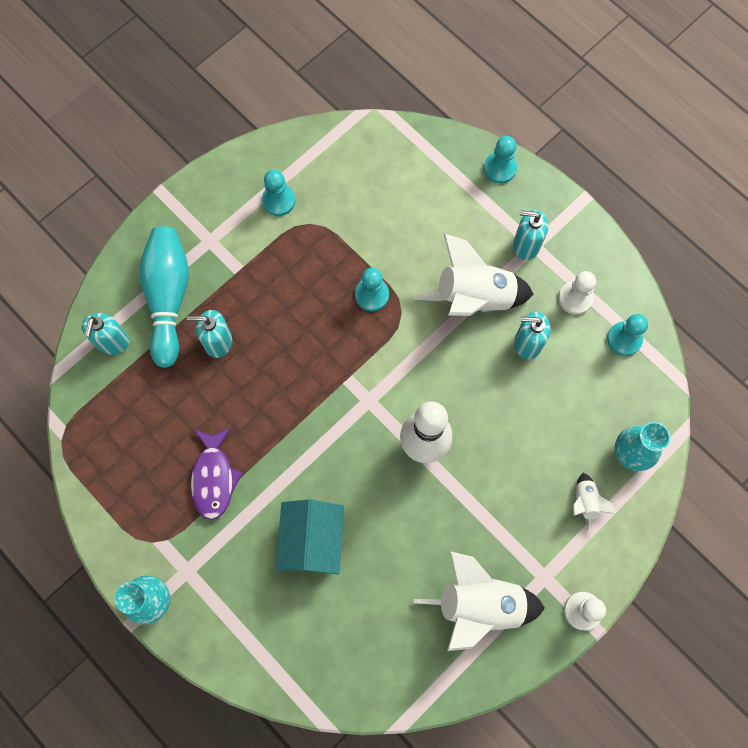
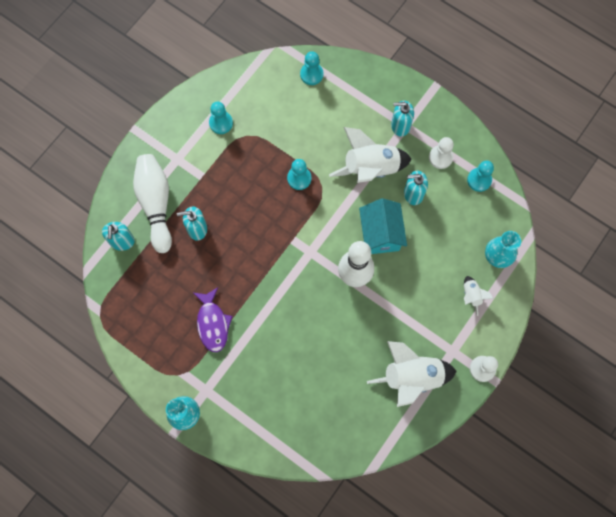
camera: 10 degrees left, 0 degrees up
turquoise bowling pin [139,227,189,368] -> white bowling pin [133,154,172,253]
turquoise house [276,499,344,574] -> turquoise house moved to [359,198,407,254]
turquoise pawn [484,136,517,184] -> turquoise pawn moved to [300,51,323,85]

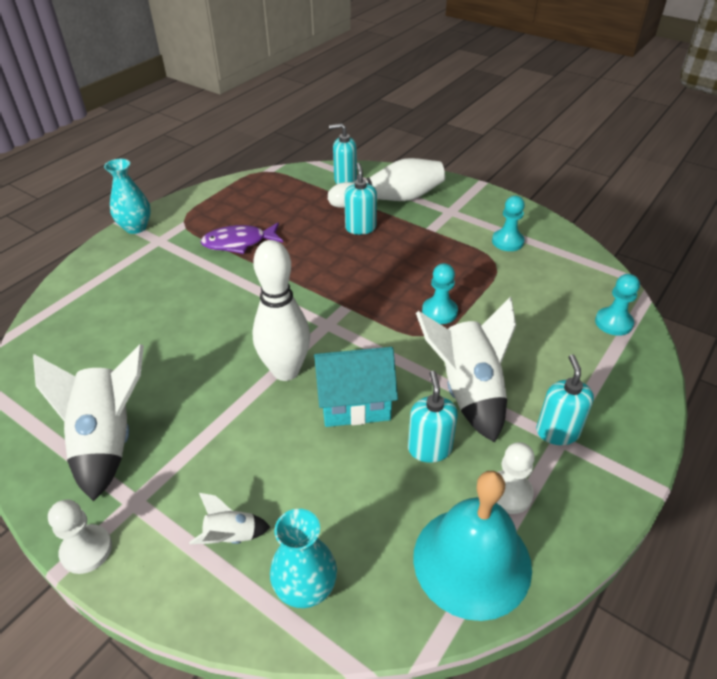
camera: 90 degrees right, 30 degrees down
turquoise pawn [467,161,494,192] -> turquoise bell [413,471,532,621]

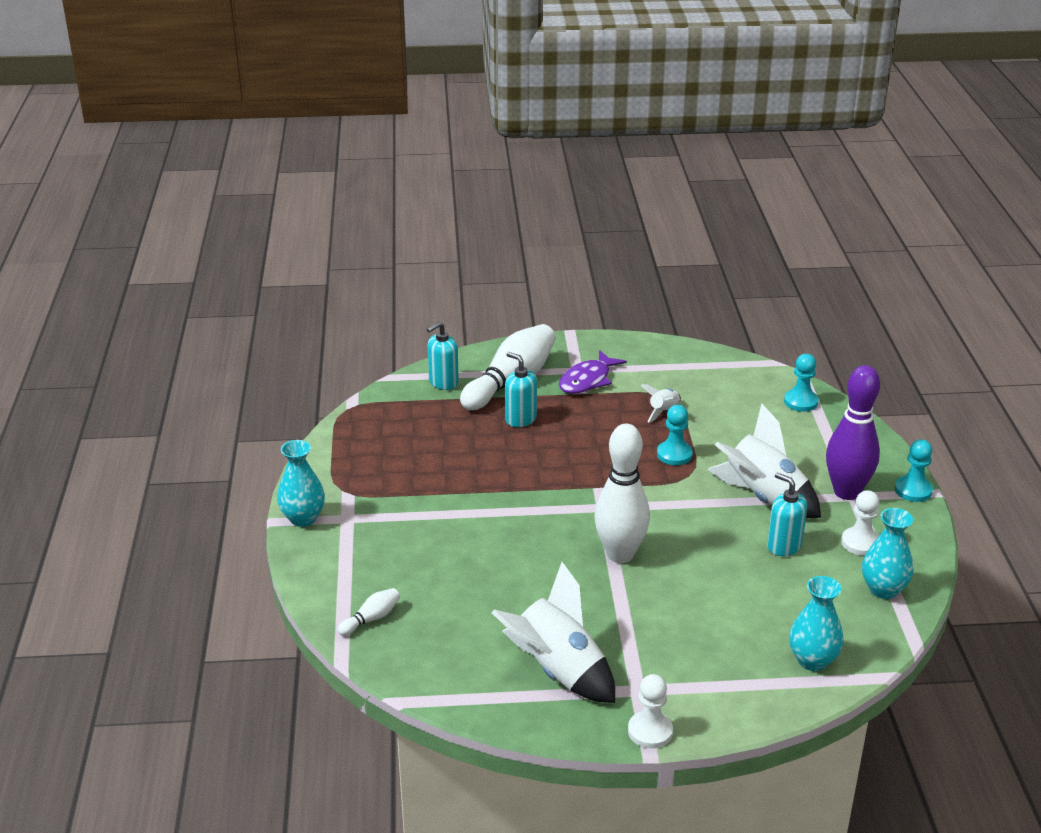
camera: 40 degrees left, 10 degrees down
white rocket [189,493,270,545] -> white rocket moved to [640,384,681,422]
purple fish [201,223,283,254] -> purple fish moved to [559,350,627,394]
turquoise house [314,347,398,427] -> none
turquoise bell [413,471,532,621] -> turquoise vase [862,508,914,599]
turquoise pawn [492,196,525,251] -> turquoise pawn moved to [895,439,933,502]
turquoise soap dispenser [536,354,594,445] -> purple bowling pin [826,365,880,500]
none -> white bowling pin [337,588,400,636]

